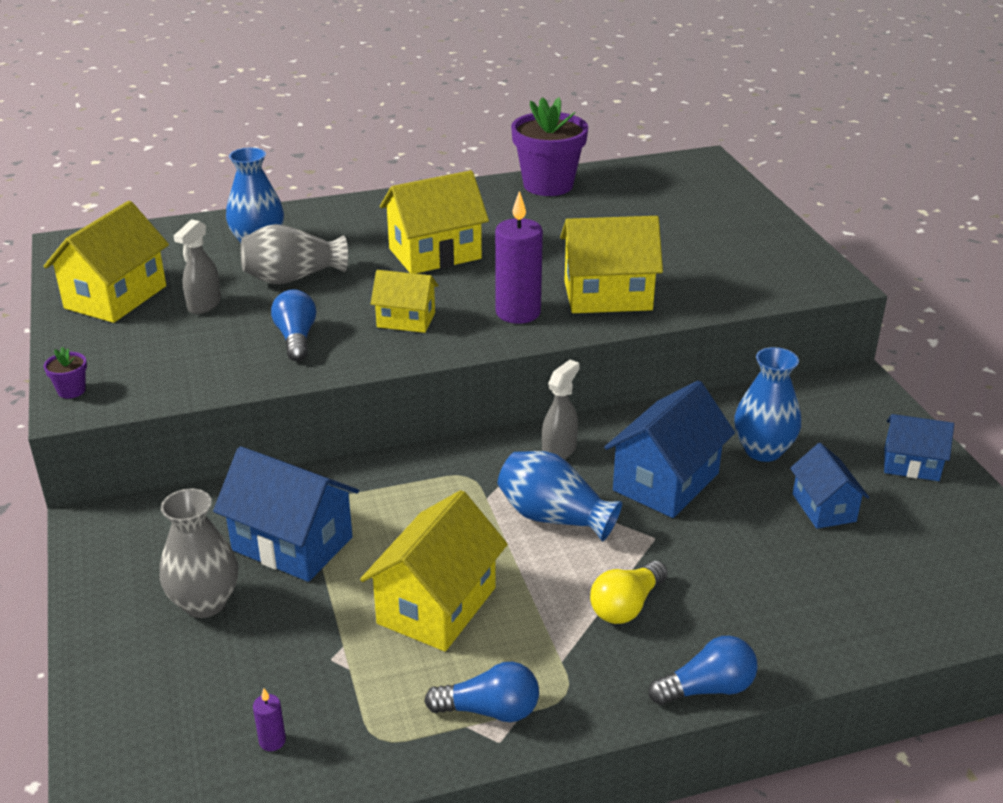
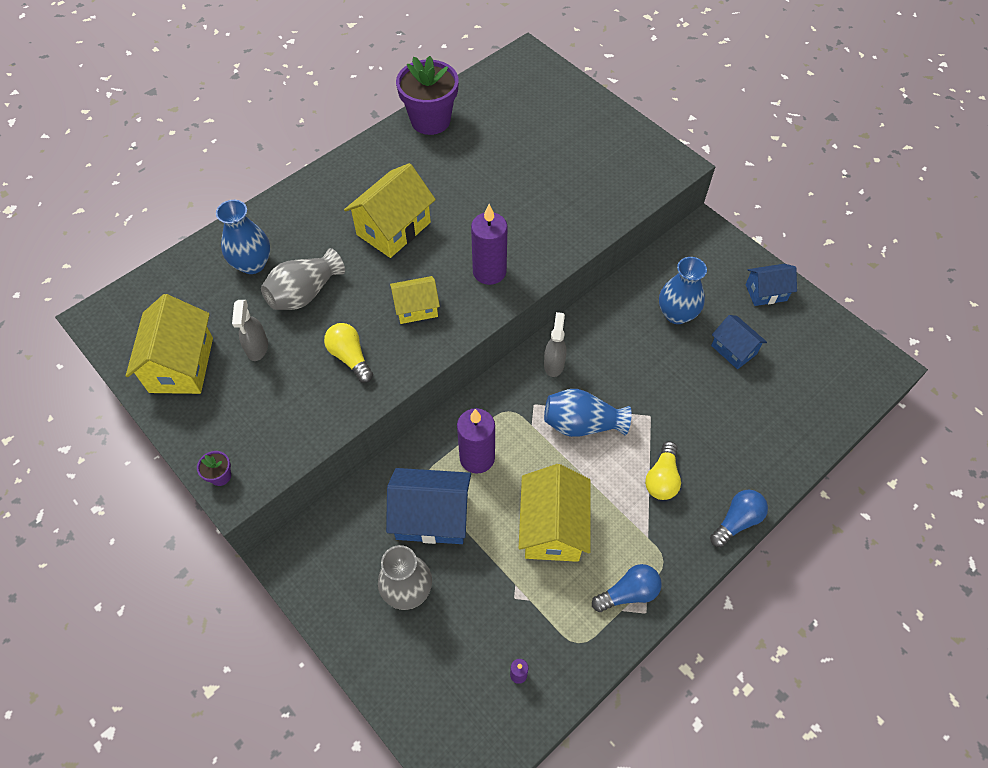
camera: 25 degrees left, 25 degrees up
blue light bulb [271,289,316,361] -> yellow light bulb [324,323,373,383]
yellow house [560,216,663,313] -> none
blue house [604,380,735,518] -> none
none -> purple candle [457,408,495,474]

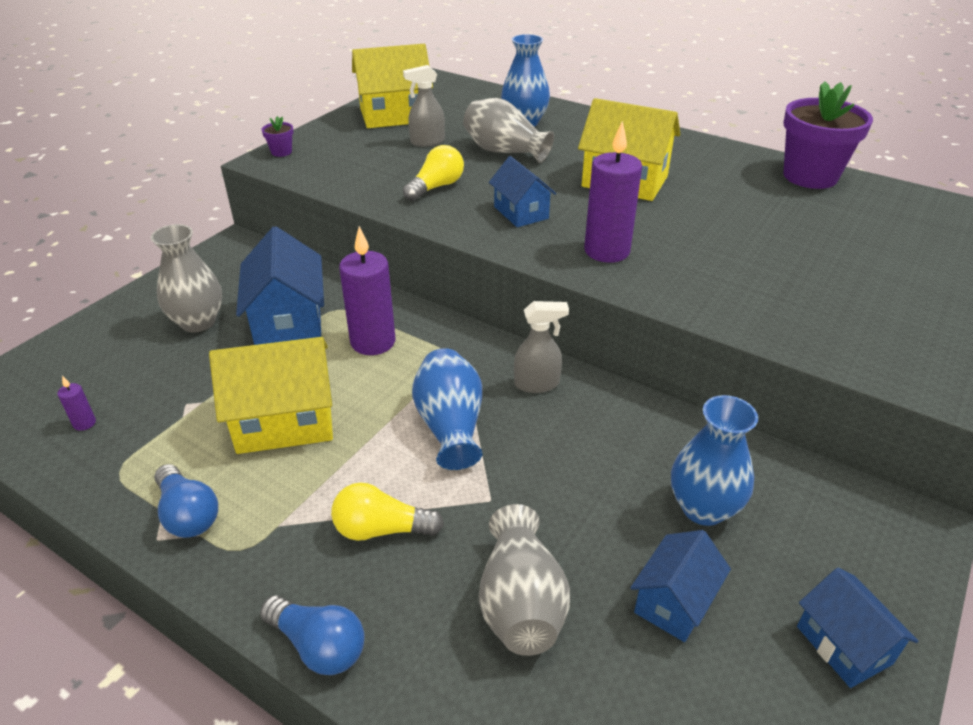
camera: 75 degrees right, 20 degrees down
yellow house [390,276,440,324] -> blue house [489,156,556,227]
none -> grey vase [479,504,570,656]

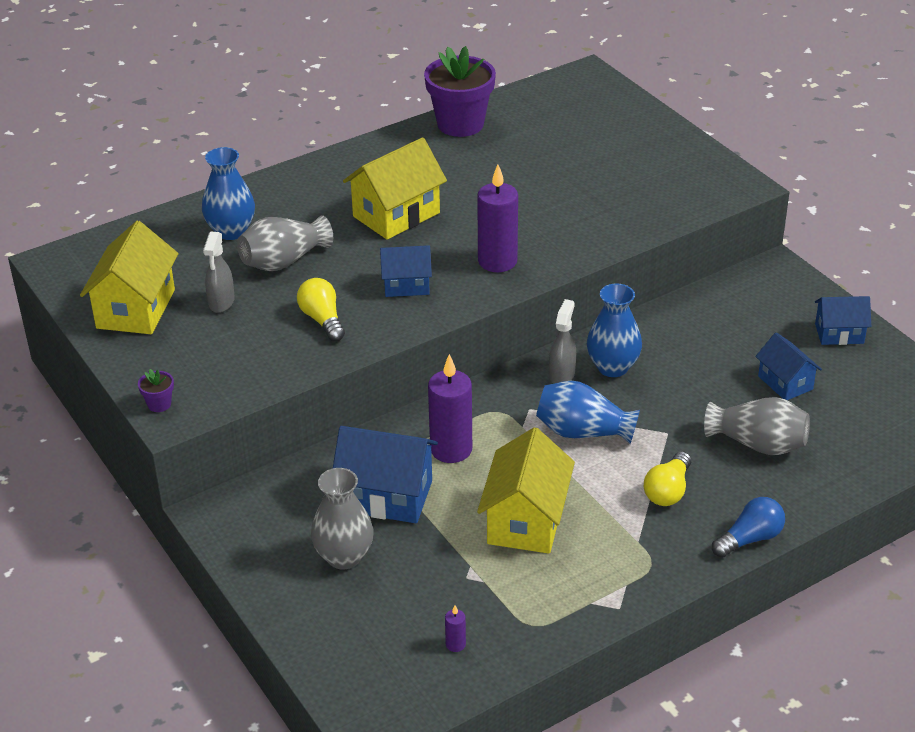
camera: 65 degrees left, 0 degrees up
blue light bulb [154,464,218,538] -> none
blue vase [671,395,758,526] -> blue vase moved to [587,283,642,377]

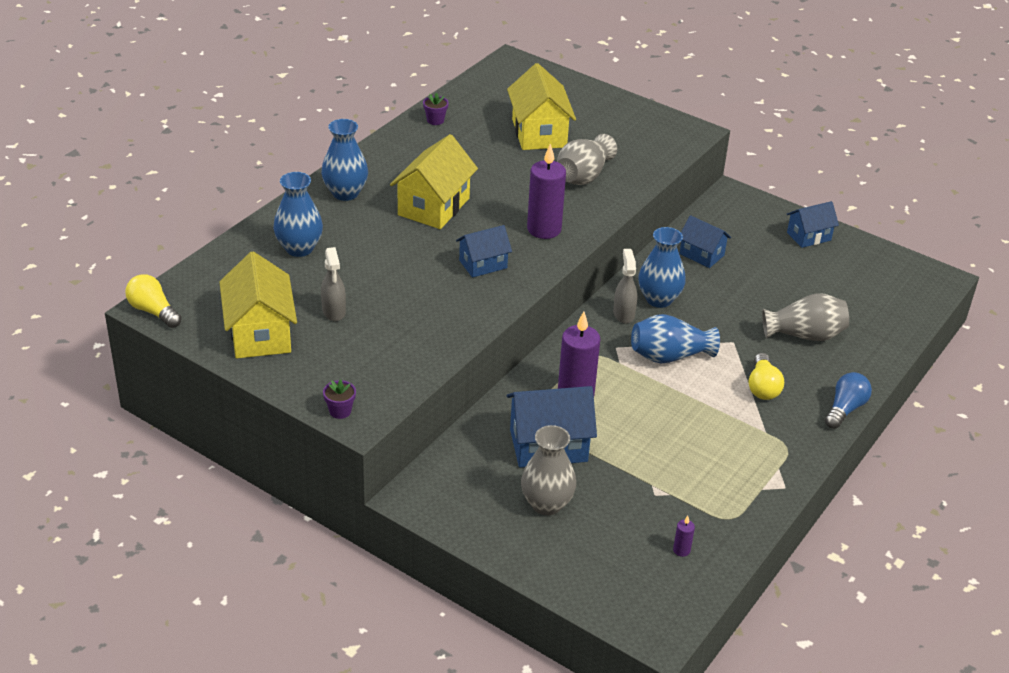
camera: 25 degrees left, 0 degrees up
grey vase [237,215,333,271] -> grey vase moved to [557,134,617,185]
yellow light bulb [297,278,345,342] -> yellow light bulb moved to [125,274,182,328]
purple flower pot [424,46,496,137] -> purple flower pot [423,93,449,125], size x0.41
yellow house [477,427,575,554] -> yellow house moved to [507,63,576,150]
blue house [755,332,822,400] -> blue house moved to [679,215,731,268]
none -> blue vase [321,119,368,201]

